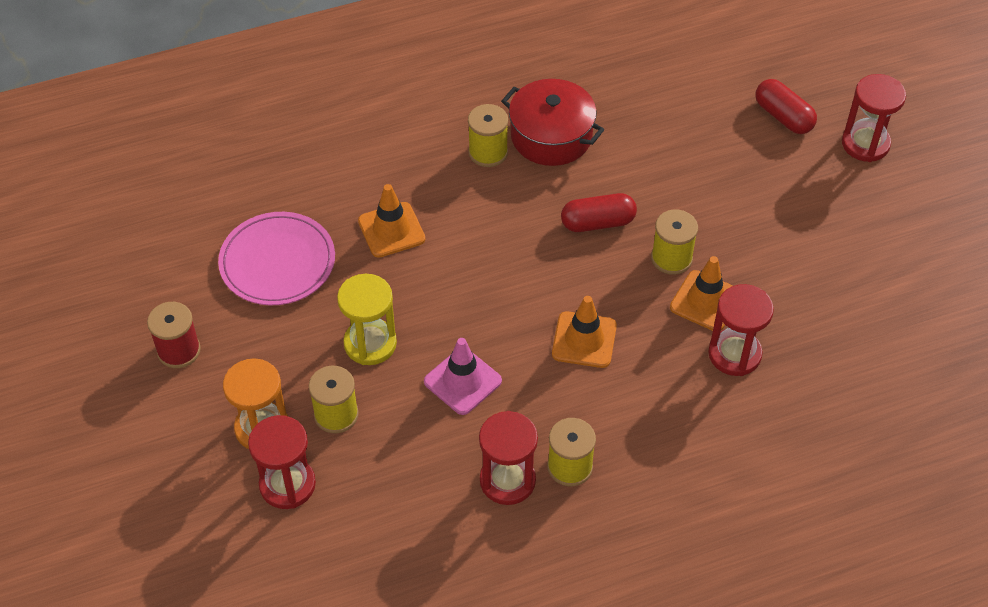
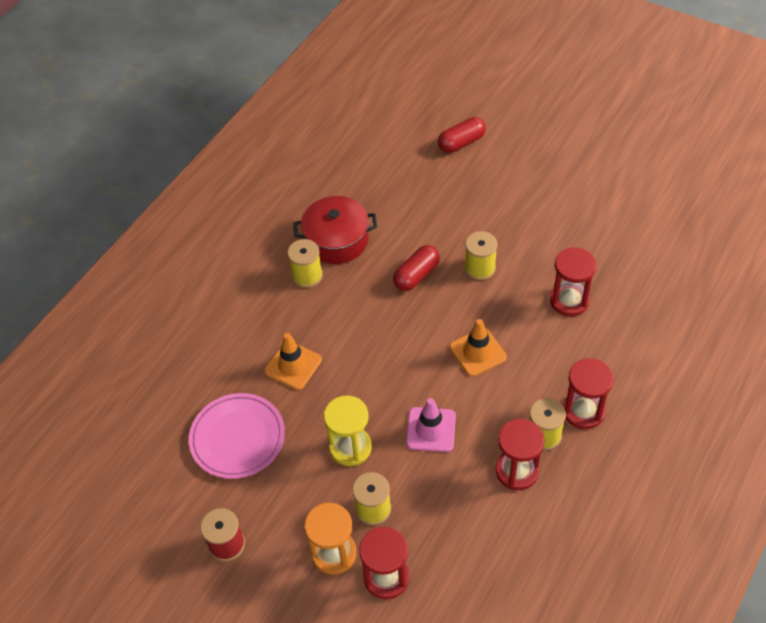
camera: 35 degrees left, 0 degrees up
orange traffic cone [670,256,733,331] -> none
red capsule [756,79,817,134] -> red capsule turned 45 degrees counterclockwise [438,117,486,153]
red hourglass [842,74,906,162] -> red hourglass moved to [563,358,614,429]

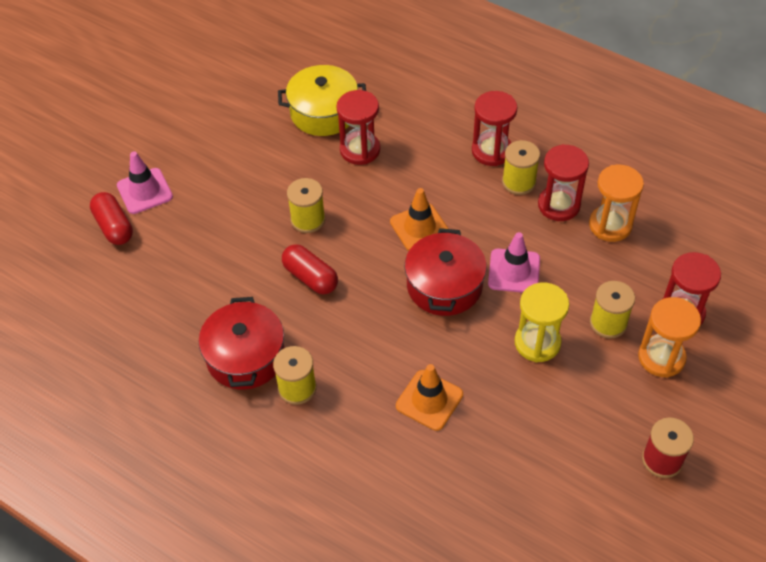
camera: 90 degrees left, 0 degrees up
pink plate [189,393,285,479] -> none
none -> pink traffic cone [117,151,173,214]
none -> yellow pot [278,65,366,136]
none -> red pot [405,228,487,316]
none -> orange hourglass [589,165,644,242]

